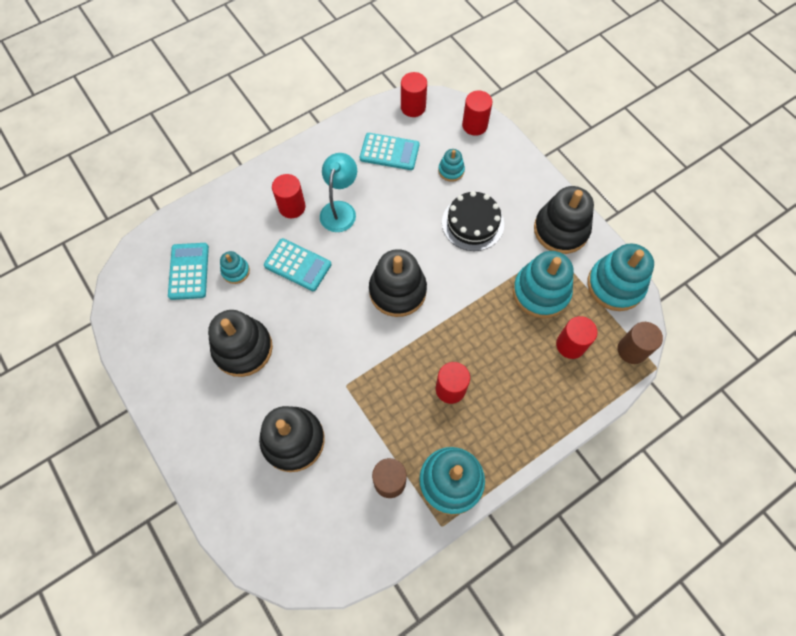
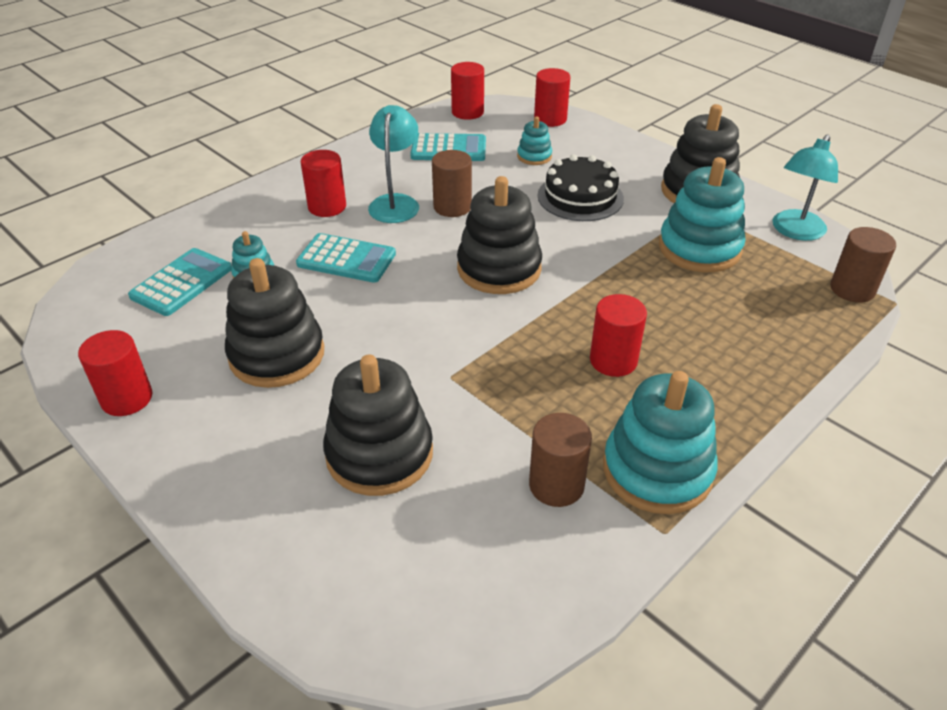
camera: 10 degrees left, 25 degrees down
turquoise calculator [168,243,209,300] -> turquoise calculator turned 45 degrees clockwise [128,248,232,316]
red cylinder [556,316,598,359] -> red cylinder moved to [78,330,153,416]
turquoise stacking toy [587,243,654,311] -> turquoise lamp [773,134,838,241]
none -> brown cylinder [432,150,472,217]

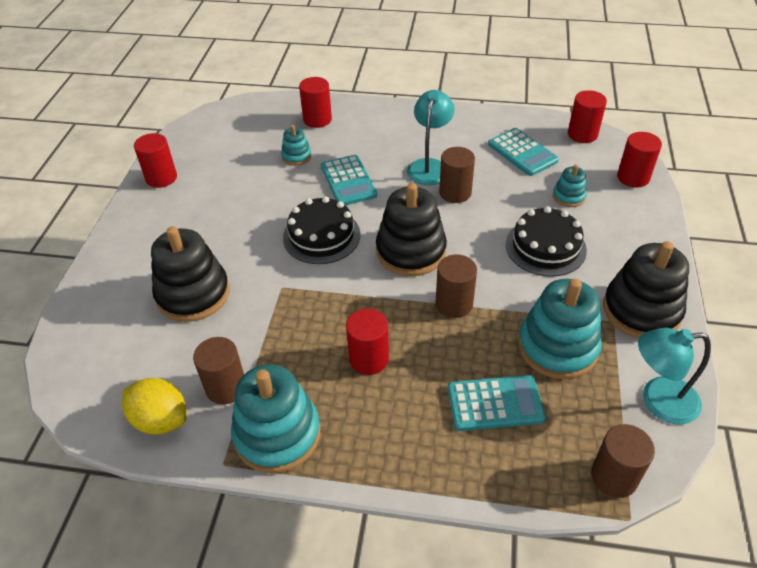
camera: 55 degrees right, 5 degrees up
turquoise calculator [128,248,232,316] -> turquoise calculator moved to [448,375,546,431]
black stacking toy [225,258,324,388] -> none
red cylinder [301,150,346,217] -> red cylinder moved to [299,77,332,128]
turquoise lamp [368,105,419,223] -> turquoise lamp turned 45 degrees counterclockwise [407,90,454,185]
none -> yellow lemon [122,378,187,434]
none -> black cake [283,196,361,264]
none -> brown cylinder [436,254,477,318]

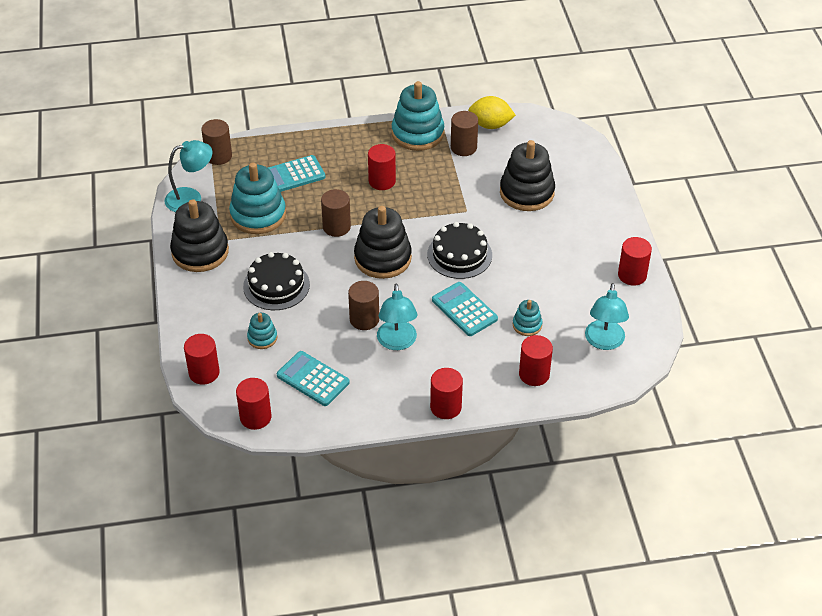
camera: 160 degrees right, 0 degrees up
none -> red cylinder [430,368,463,419]
none -> turquoise lamp [585,283,629,350]

